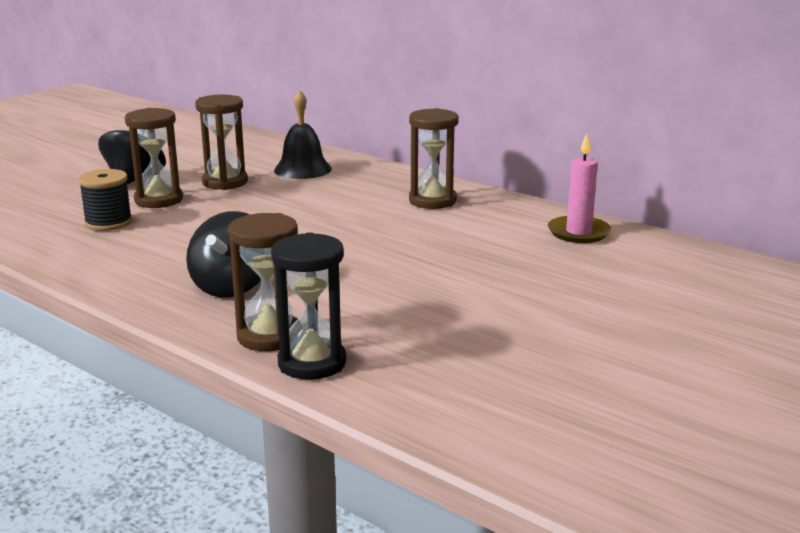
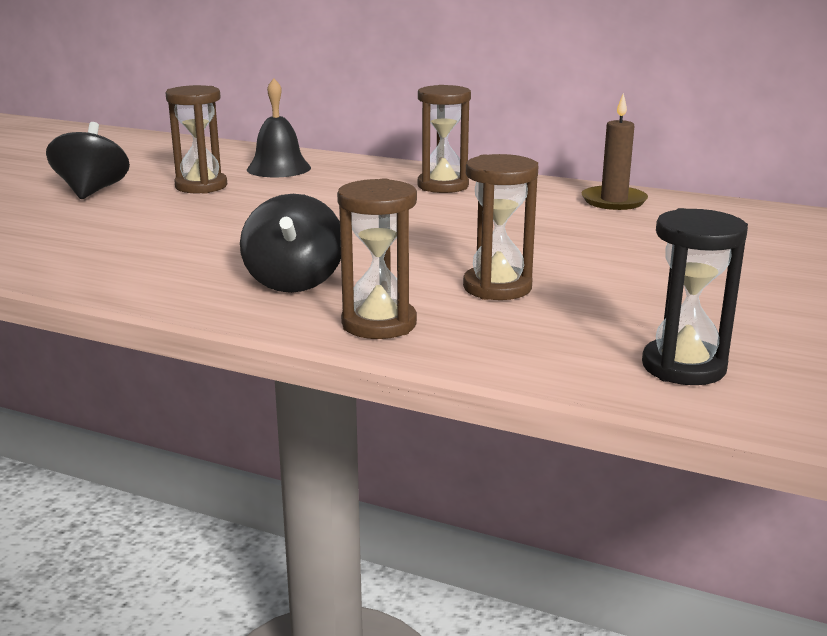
camera: 15 degrees left, 0 degrees up
black spool [78,169,132,231] -> none
brown hourglass [125,108,183,208] -> brown hourglass moved to [463,154,538,300]
black hourglass [271,232,346,380] -> black hourglass moved to [642,208,748,385]
pink candle [548,133,611,243] -> brown candle [582,93,648,210]

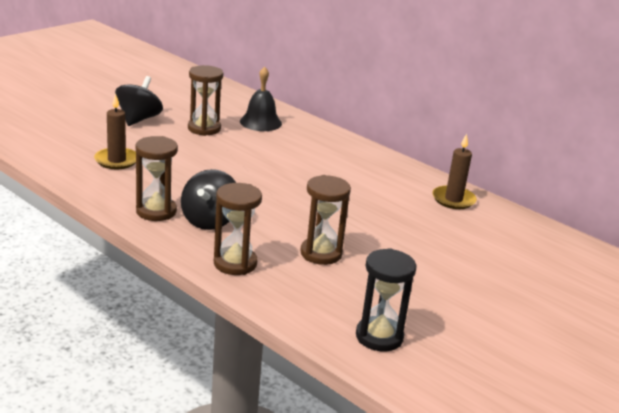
camera: 15 degrees right, 5 degrees up
brown hourglass [418,85,471,193] -> brown hourglass moved to [136,136,178,221]
none -> brown candle [94,93,136,169]

